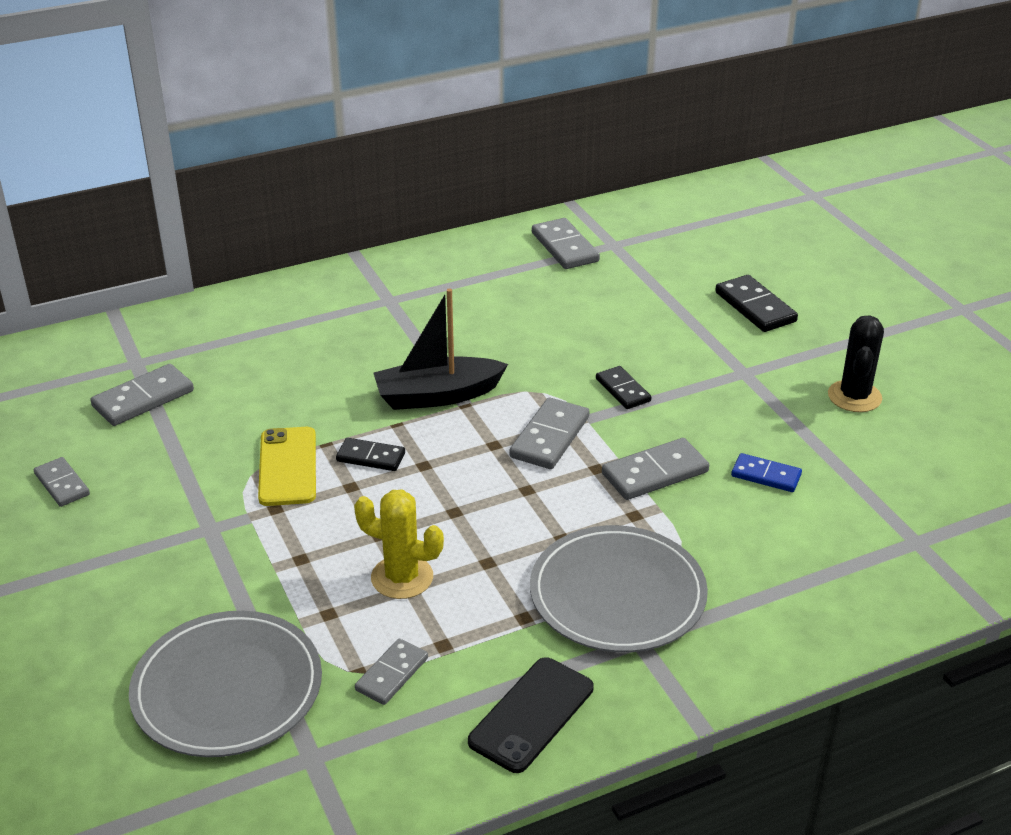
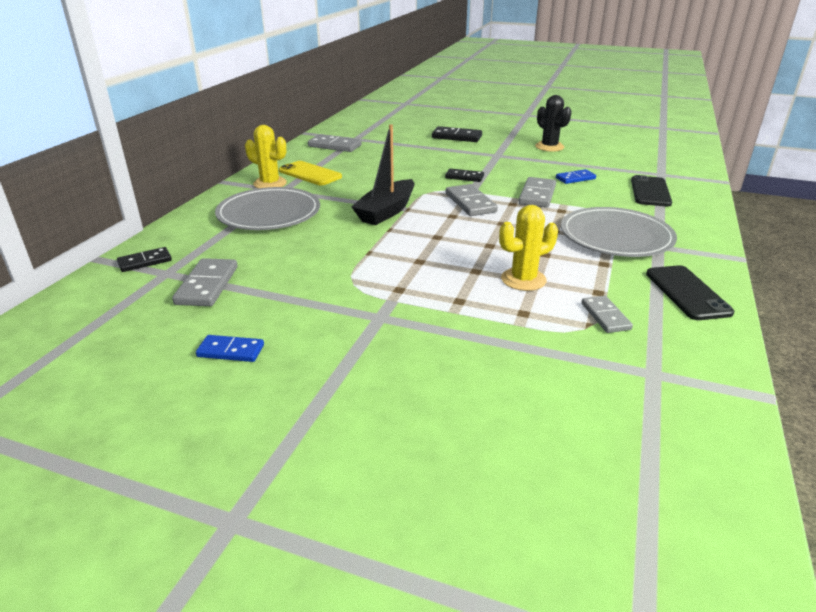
camera: 45 degrees left, 5 degrees down
grey domino [34,457,90,507] -> blue domino [196,335,264,362]
grey plate [129,611,322,757] -> grey plate moved to [215,187,320,230]
yellow phone [258,427,316,506] -> yellow phone moved to [279,161,342,185]
black domino [336,438,405,471] -> black domino moved to [117,247,172,272]
none -> yellow cactus [245,125,287,188]
none -> black phone [631,175,672,207]

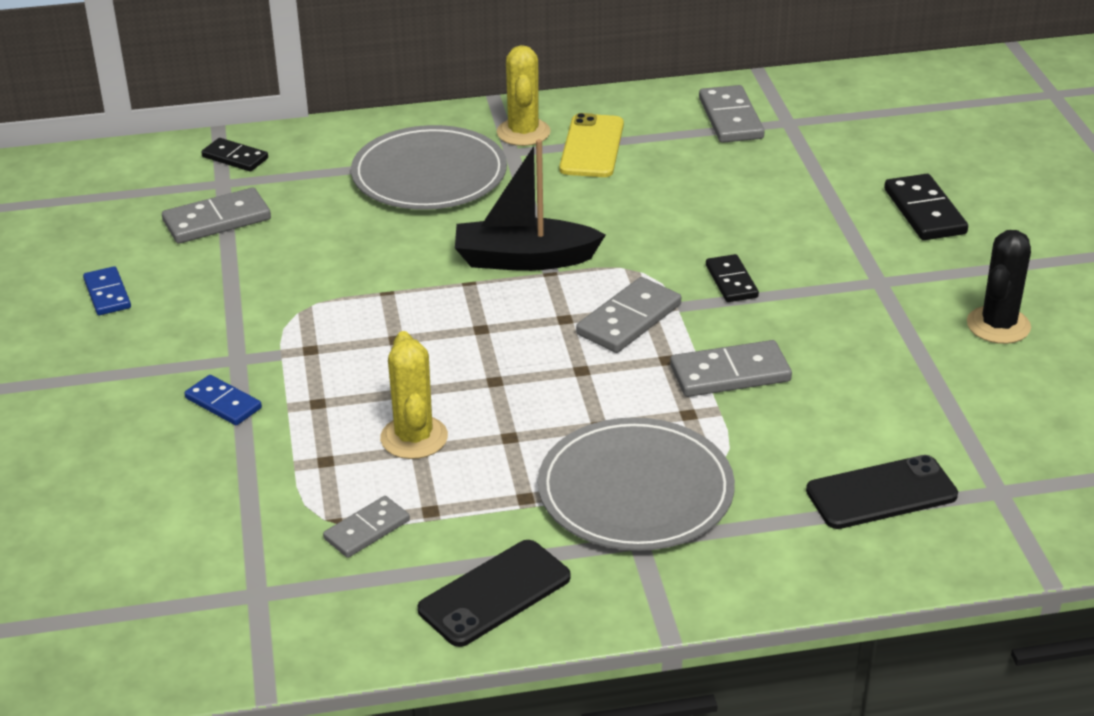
camera: 60 degrees right, 5 degrees up
yellow cactus [499,205,558,291] -> yellow cactus turned 45 degrees clockwise [380,331,448,459]
blue domino [556,169,596,184] -> blue domino moved to [185,375,262,425]

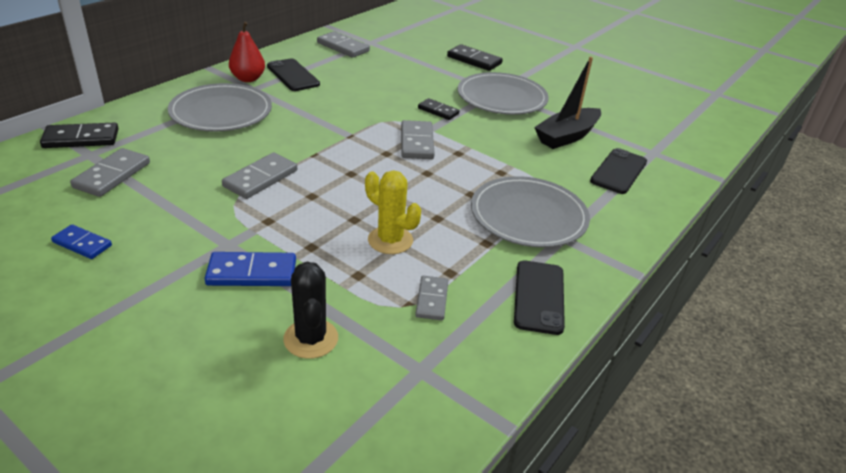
camera: 45 degrees left, 0 degrees up
blue domino [185,375,262,425] -> blue domino [204,252,296,286], size x1.53
black domino [201,138,268,172] -> black domino [40,122,119,148], size x1.53
black boat [455,139,606,271] -> black boat moved to [534,57,601,149]
yellow cactus [497,45,551,146] -> red pear [229,22,265,82]
yellow phone [559,113,624,177] -> black phone [267,58,320,91]
grey domino [670,340,792,397] -> grey domino moved to [222,153,297,199]
black cactus [967,230,1031,344] -> black cactus moved to [283,262,338,359]
none -> grey plate [458,72,549,115]

